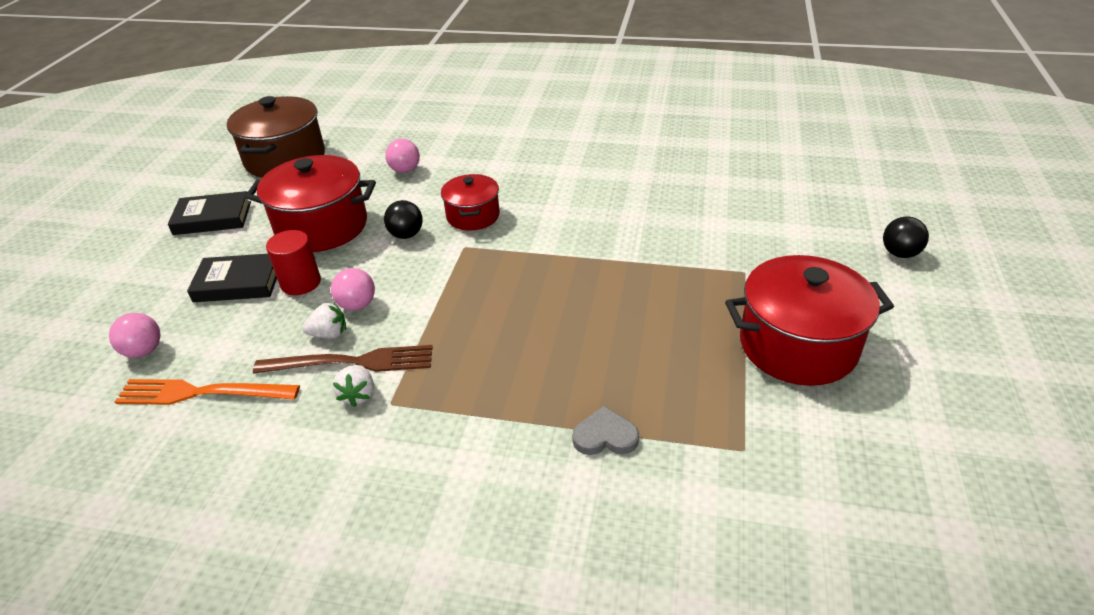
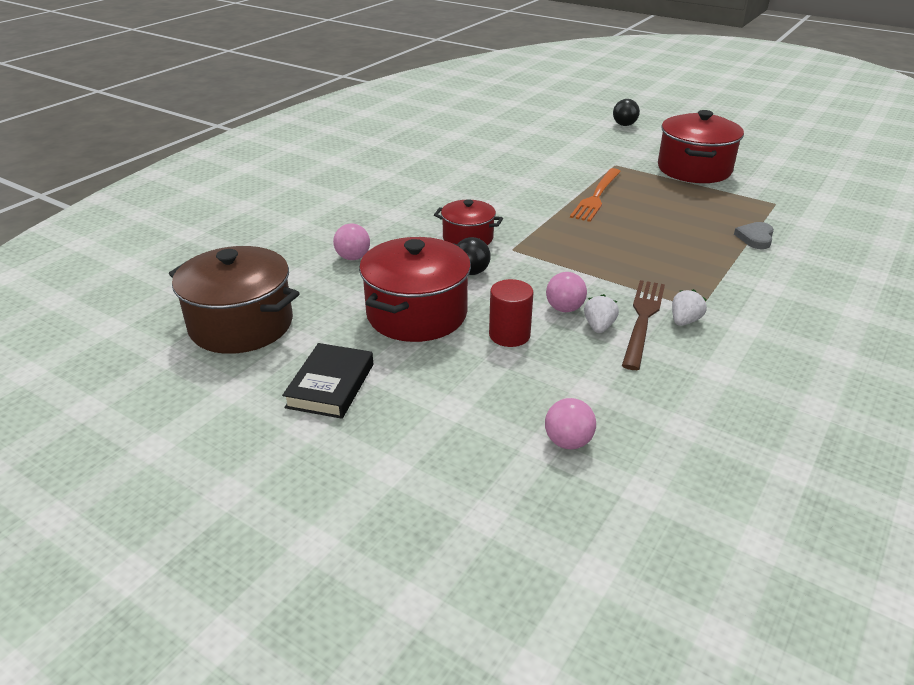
camera: 70 degrees left, 5 degrees down
orange fork [115,379,300,405] -> orange fork moved to [570,168,621,222]
black book [187,254,277,302] -> none
white strawberry [333,365,374,407] -> white strawberry turned 75 degrees counterclockwise [672,289,707,326]

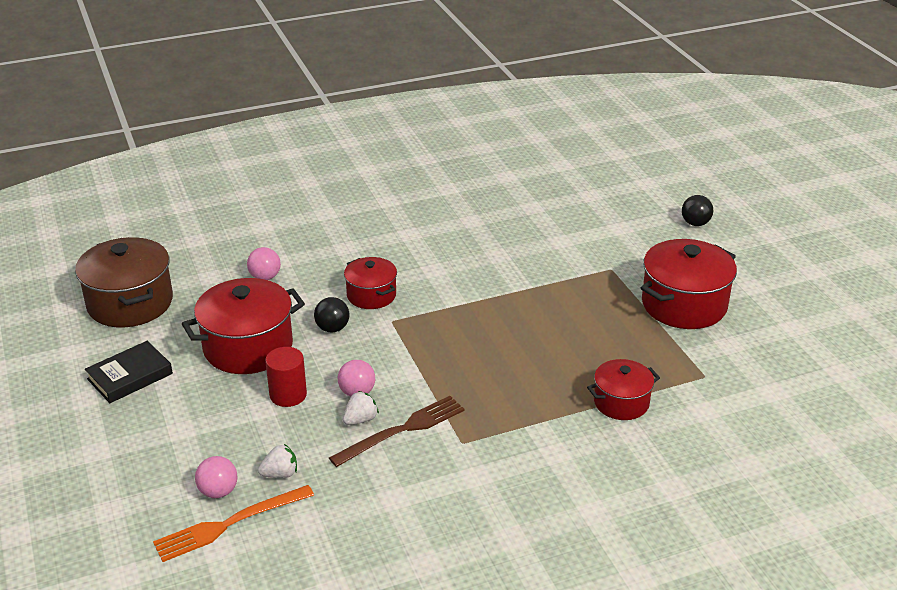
camera: 35 degrees right, 0 degrees up
orange fork [570,168,621,222] -> orange fork moved to [153,485,314,562]
white strawberry [672,289,707,326] -> white strawberry moved to [258,444,297,478]
grey heart [734,222,774,249] -> red pot [587,359,660,420]

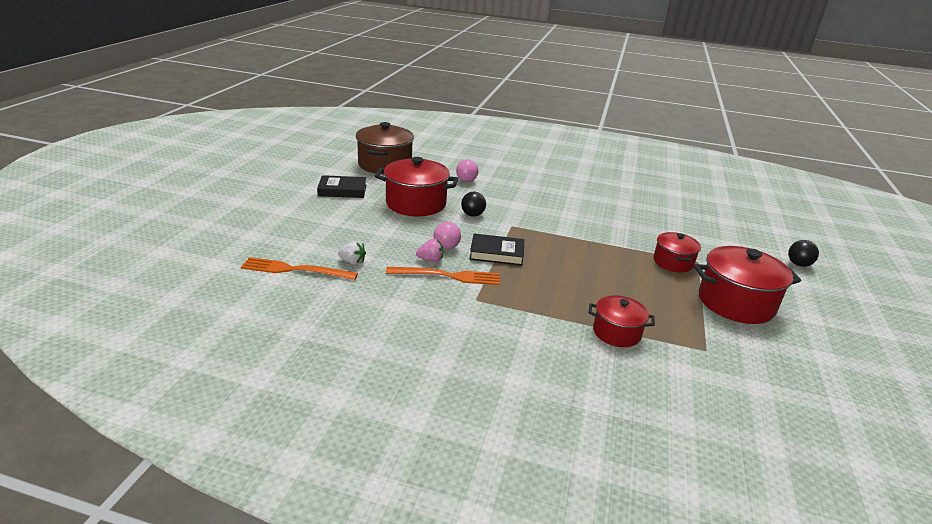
camera: 35 degrees right, 5 degrees down
pink ball [195,456,237,498] -> none
red cylinder [265,347,307,407] -> none
brown fork [329,396,465,467] -> orange fork [386,267,500,285]
white strawberry [343,391,379,425] -> pink strawberry [416,239,444,262]
red pot [344,257,397,309] -> red pot moved to [653,232,701,272]
none -> black book [470,234,525,266]

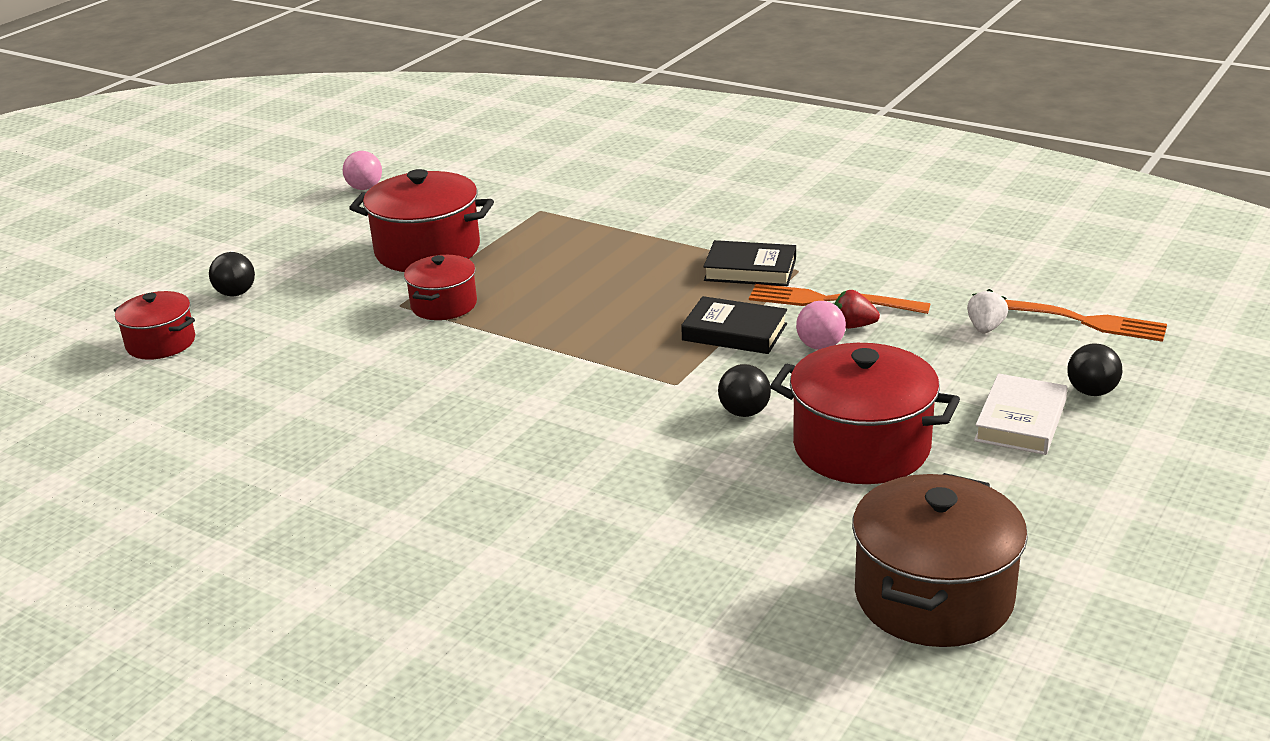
camera: 160 degrees left, 0 degrees up
black book [317,175,367,198] -> black book moved to [703,240,796,286]
white strawberry [338,241,366,265] -> white strawberry turned 75 degrees clockwise [967,289,1008,333]
pink strawberry [416,239,444,262] -> red strawberry [834,290,880,329]
pink ball [456,159,478,182] -> pink ball moved to [342,151,382,190]
red pot [588,295,655,347] -> red pot moved to [114,291,195,360]
none -> white book [974,373,1067,455]
none -> black ball [1067,344,1122,396]

